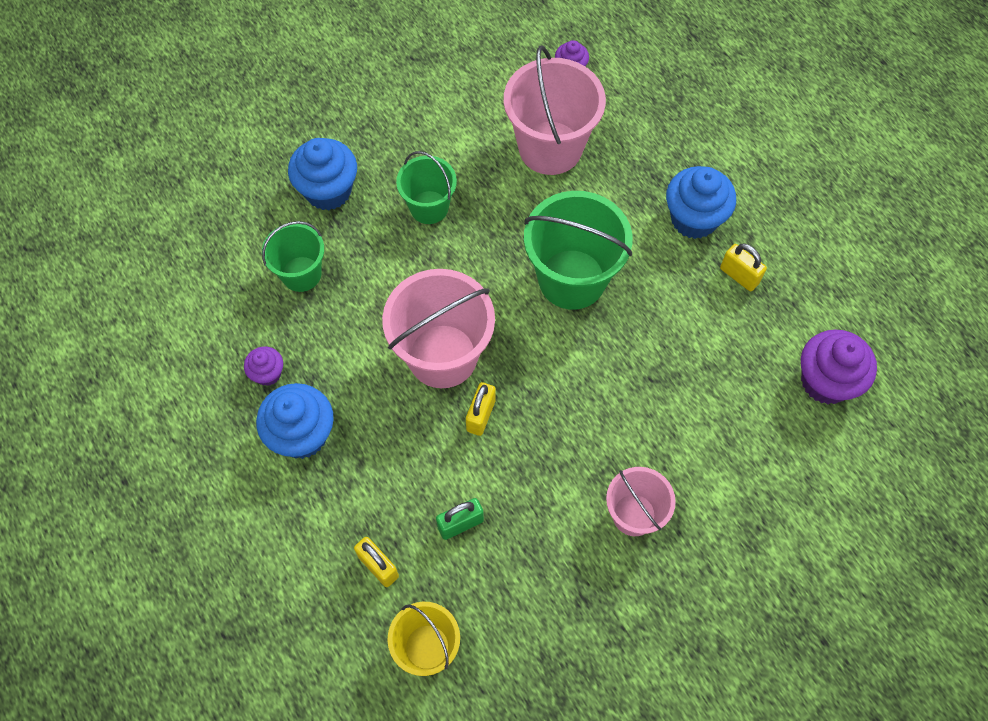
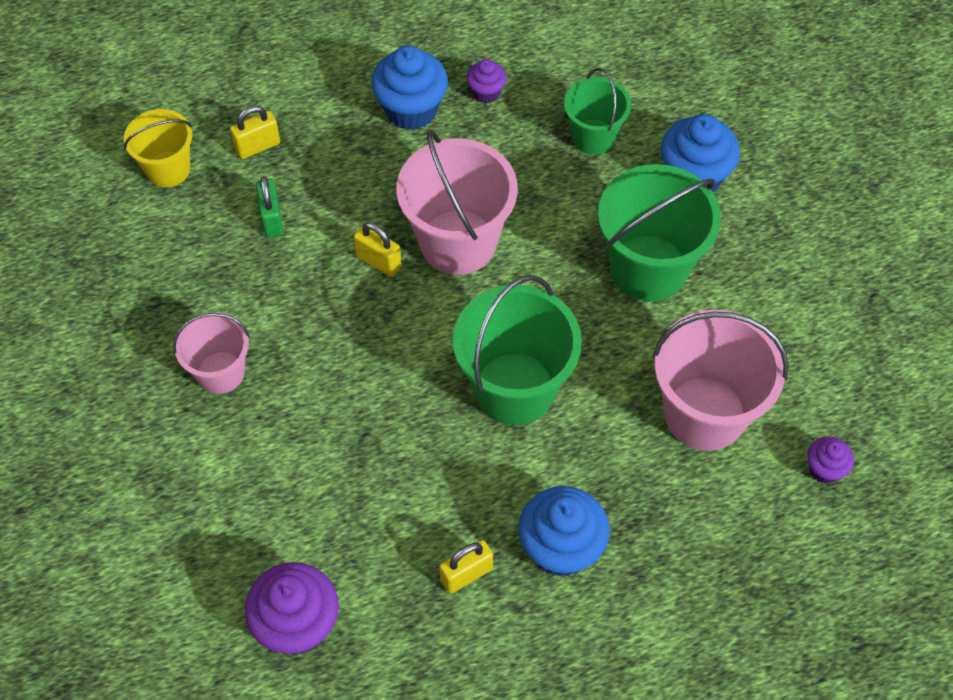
camera: 105 degrees right, 5 degrees down
green bucket [396,151,457,224] -> green bucket [598,164,721,301], size x1.69

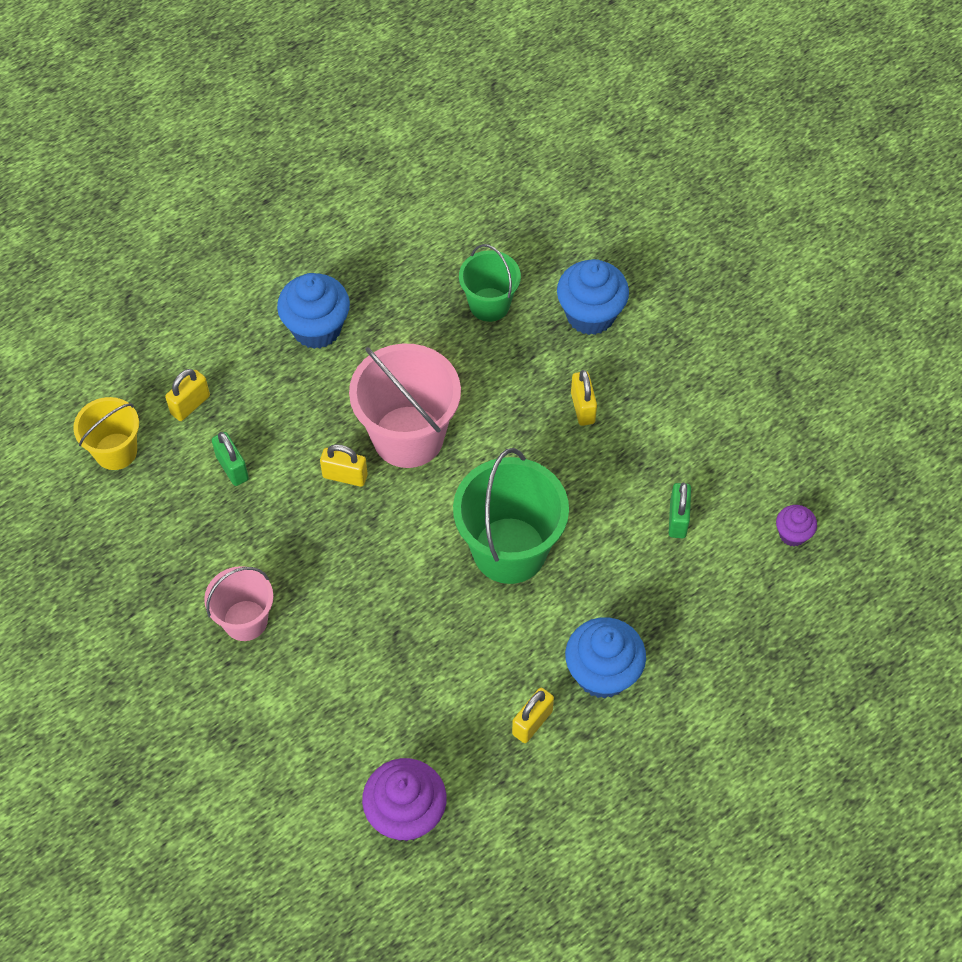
camera: 20 degrees left, 0 degrees up
purple cupcake [466,59,507,104] -> none
green bucket [598,164,721,301] -> yellow padlock [571,370,597,426]
pink bucket [653,310,789,451] -> green padlock [669,483,691,538]

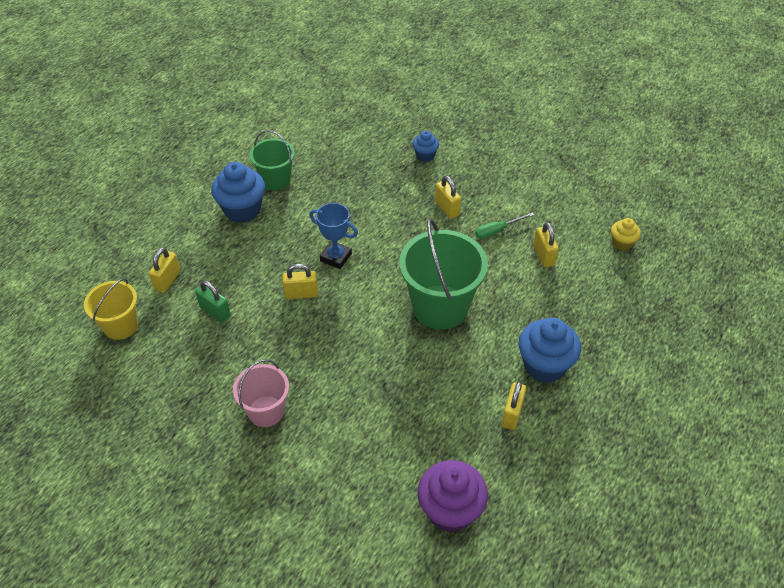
camera: 20 degrees left, 10 degrees down
pink bucket [349,344,461,468] -> blue trophy [309,203,358,269]
green bucket [459,244,521,322] -> green bucket moved to [250,130,295,191]
blue cupcake [557,259,629,335] -> blue cupcake [413,131,439,162], size x0.53
green padlock [669,483,691,538] -> yellow padlock [533,222,559,267]
purple cupcake [776,505,817,546] -> yellow cupcake [611,218,641,251]
none -> green screwdriver [475,213,534,239]

